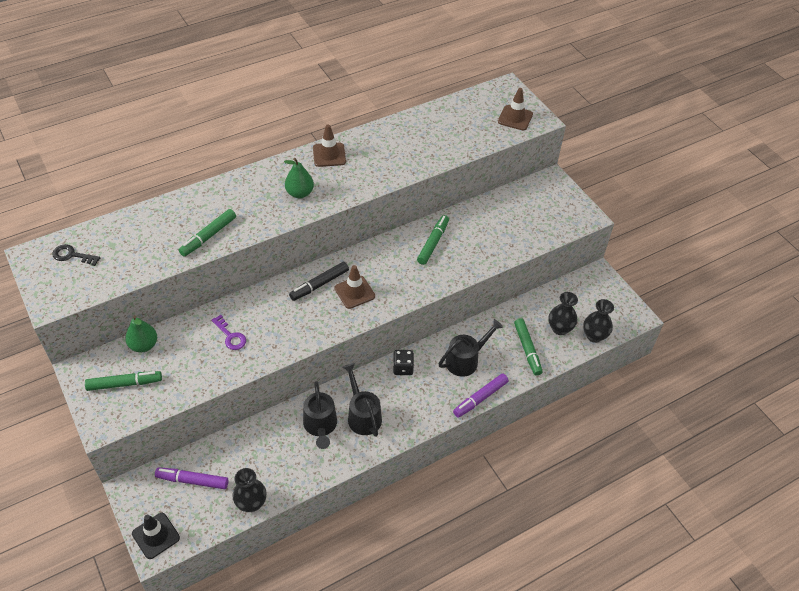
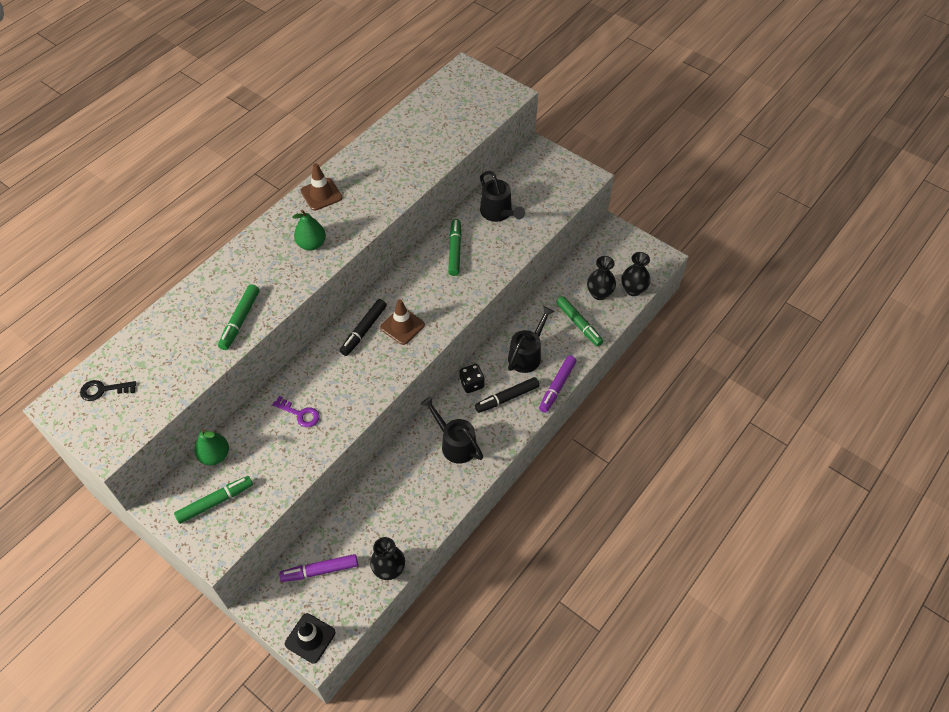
camera: 20 degrees left, 5 degrees up
black watering can [303,381,337,449] -> black watering can moved to [480,171,525,222]
brown traffic cone [498,88,533,131] -> none
none -> black marker [475,377,539,413]

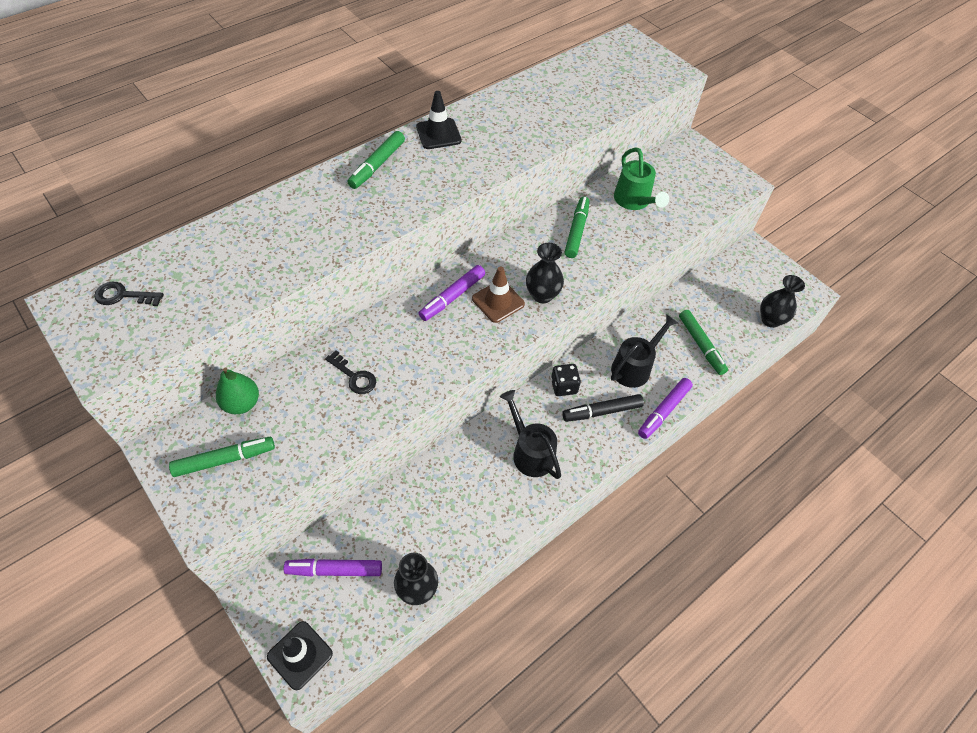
camera: 10 degrees right, 0 degrees up
green marker [218,284,259,350] -> green marker moved to [347,131,405,189]
purple key [272,396,320,427] -> black key [325,350,376,394]
green pear [292,210,326,250] -> none
brown traffic cone [301,163,342,211] -> black traffic cone [416,91,462,149]
black marker [340,299,387,356] -> purple marker [419,265,485,321]
black watering can [480,171,525,222] -> green watering can [614,147,669,210]
black vase [587,256,616,300] -> black vase moved to [526,243,564,303]

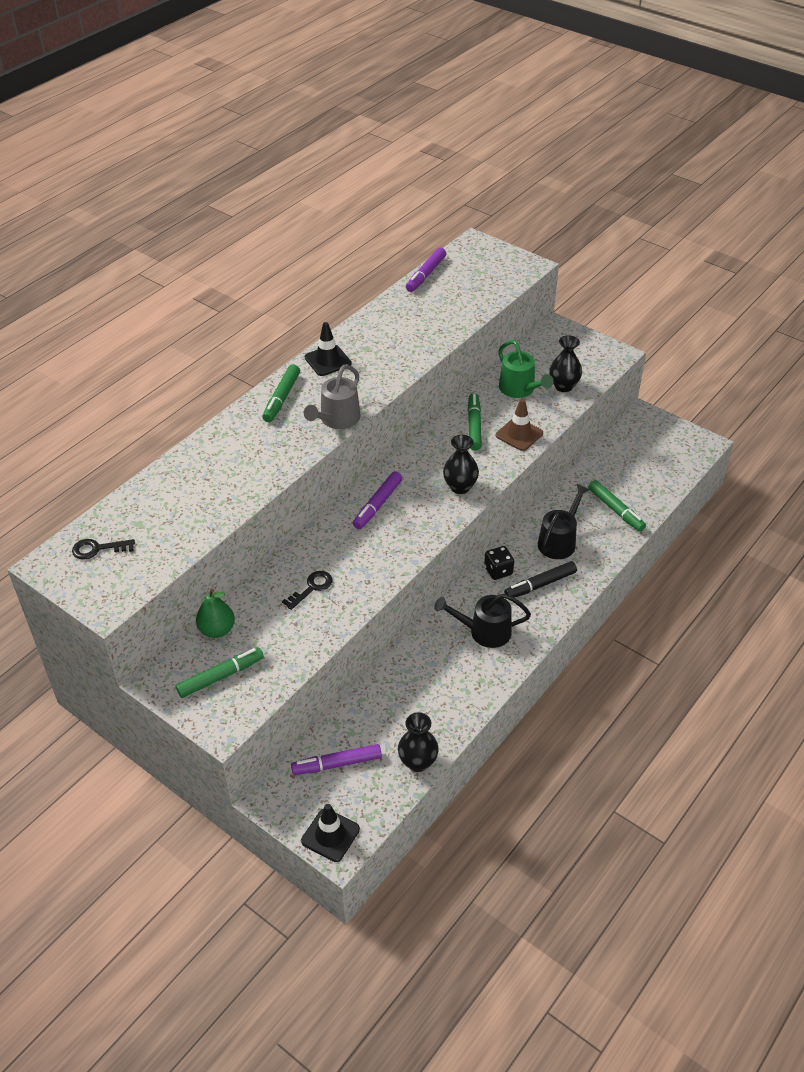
camera: 10 degrees left, 10 degrees down
black key [325,350,376,394] -> black key turned 75 degrees counterclockwise [282,571,333,610]
brown traffic cone [472,266,525,323] -> brown traffic cone moved to [496,399,543,451]
black watering can [500,390,561,479] -> black watering can turned 45 degrees counterclockwise [434,594,531,648]
purple marker [638,378,693,439] -> purple marker moved to [406,248,446,292]
black vase [760,275,805,328] -> black vase moved to [549,335,582,392]
none -> grey watering can [304,364,361,429]

